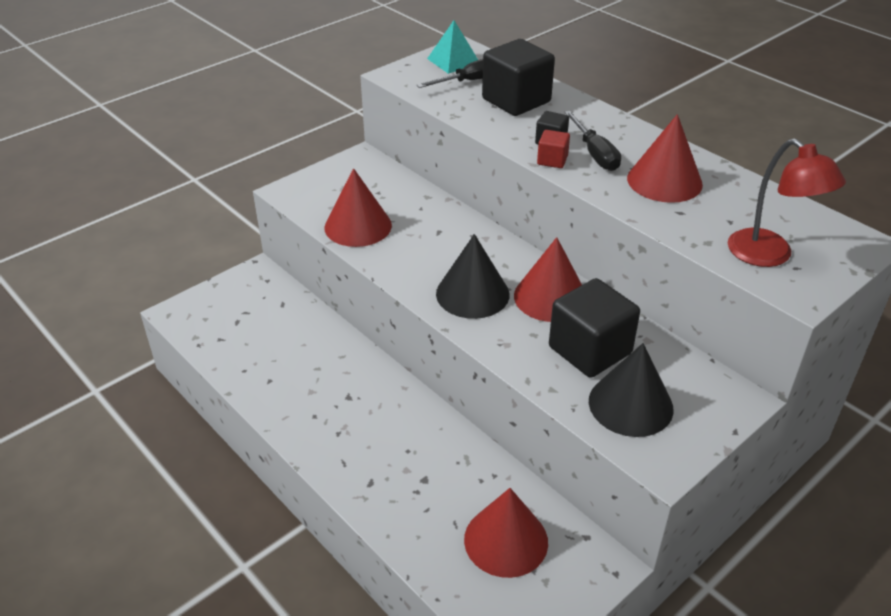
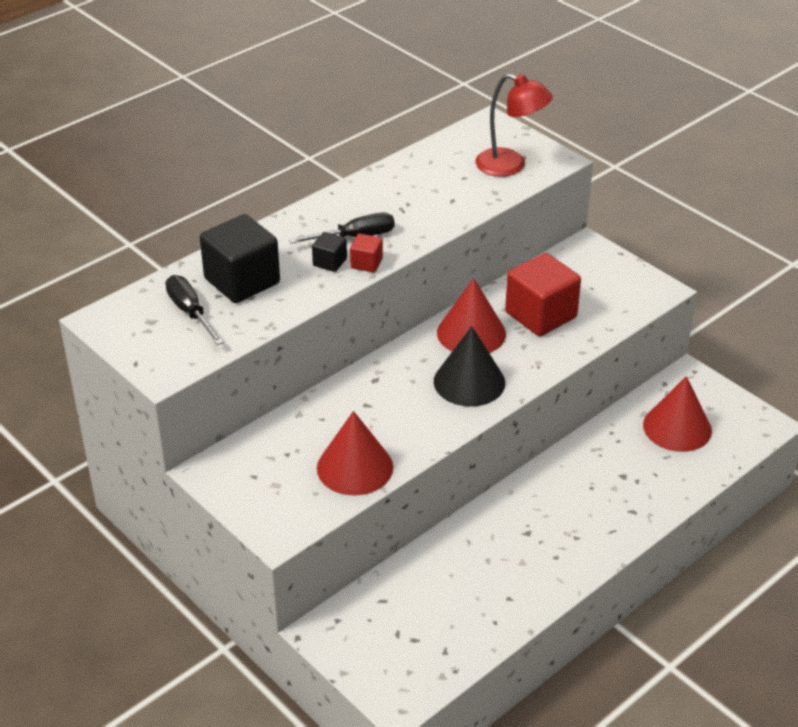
camera: 90 degrees left, 0 degrees up
turquoise pyramid [427,20,478,74] -> none
black cube [549,278,640,378] -> red cube [505,253,581,336]
black cone [589,343,674,437] -> none
red cone [627,114,703,203] -> none
red lamp [728,138,846,267] -> red lamp turned 60 degrees clockwise [475,73,553,177]

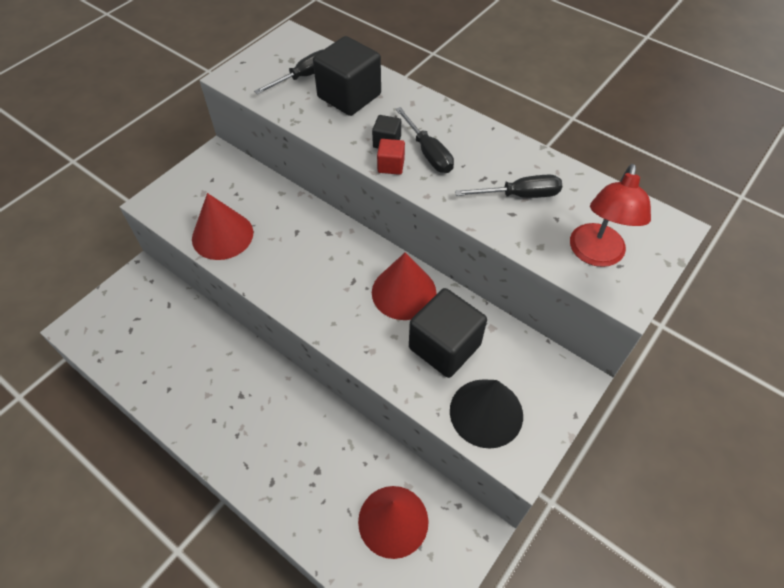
camera: 80 degrees right, 15 degrees up
black cone [434,326,505,407] -> black cone moved to [450,379,523,449]
red cube [505,253,581,336] -> black cube [409,288,487,378]
none -> black screwdriver [455,175,562,198]

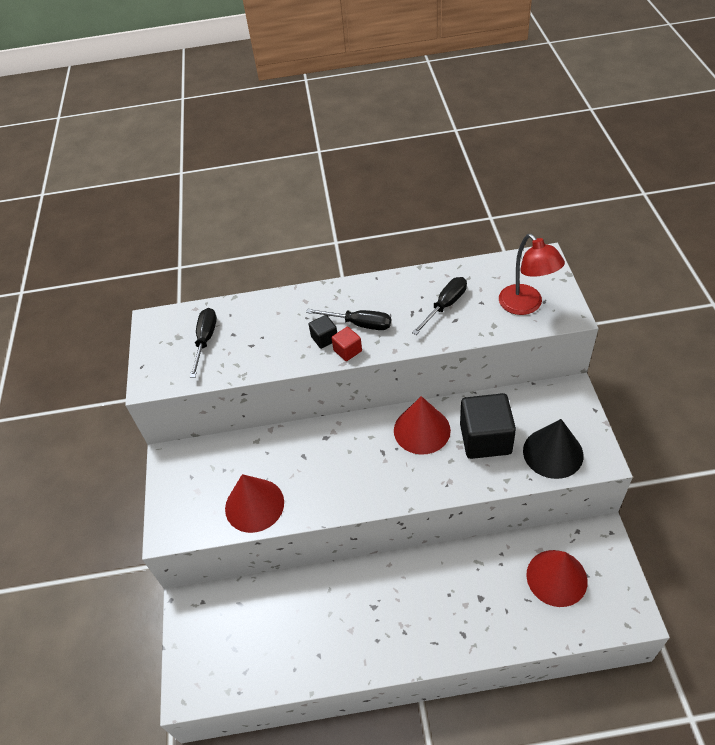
camera: 40 degrees left, 5 degrees down
black cube [313,36,381,116] -> none

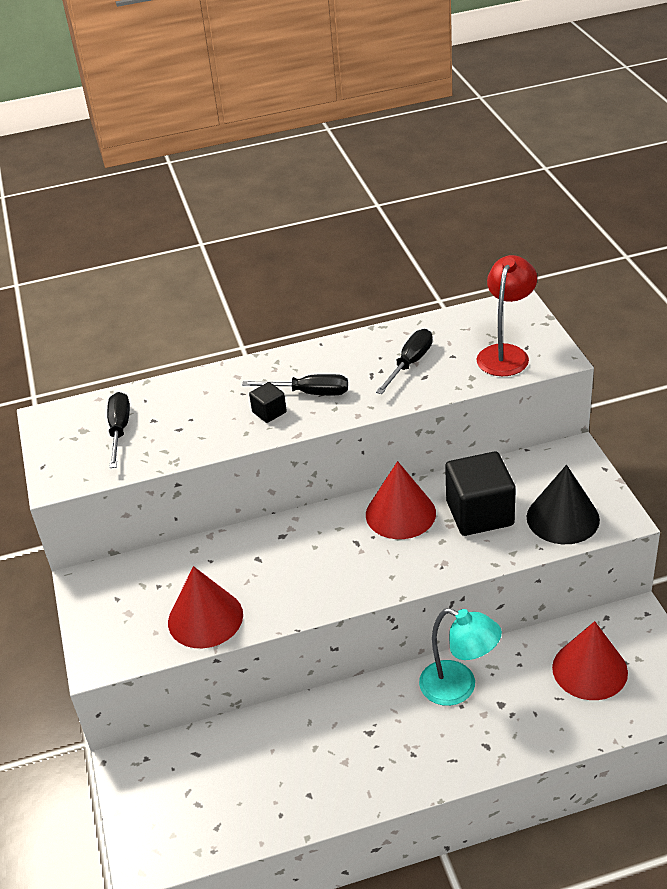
camera: 10 degrees left, 10 degrees down
red cube [331,327,362,361] -> none
red lamp [499,234,565,315] -> red lamp turned 120 degrees counterclockwise [477,255,537,376]
none -> turquoise lamp [419,608,502,706]

